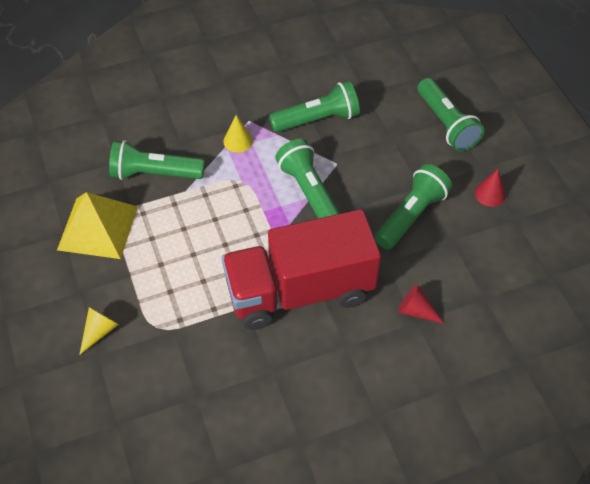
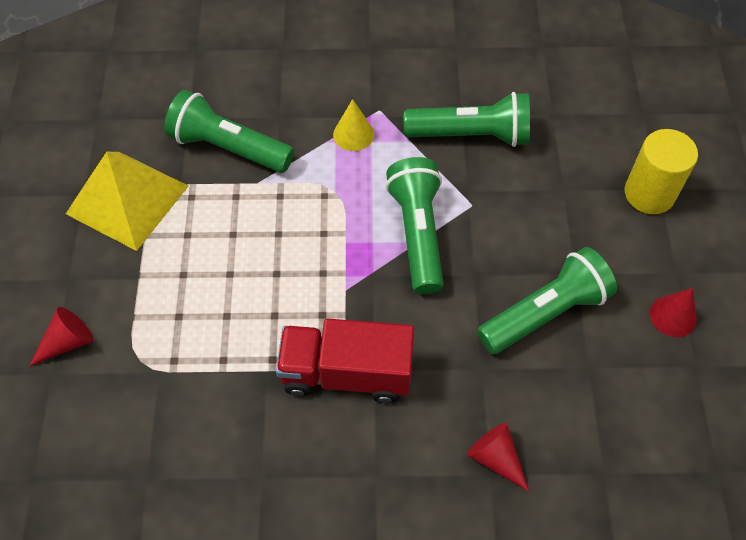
camera: 20 degrees right, 5 degrees up
yellow cone [79,307,119,355] -> red cone [30,307,93,366]
red truck [222,209,381,330] -> red truck [276,318,414,403], size x0.63
green flashlight [418,78,484,152] -> yellow cylinder [625,129,698,214]

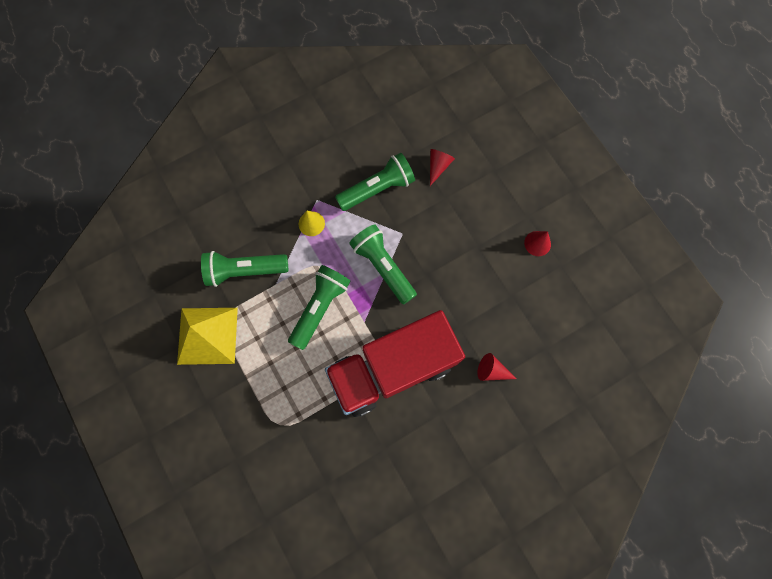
camera: 30 degrees left, 15 degrees up
red cone [30,307,93,366] -> red cone moved to [430,149,455,186]
red truck [276,318,414,403] -> red truck [325,310,465,417], size x1.59
green flashlight [477,247,617,354] -> green flashlight moved to [288,265,351,350]
yellow cylinder [625,129,698,214] -> none

